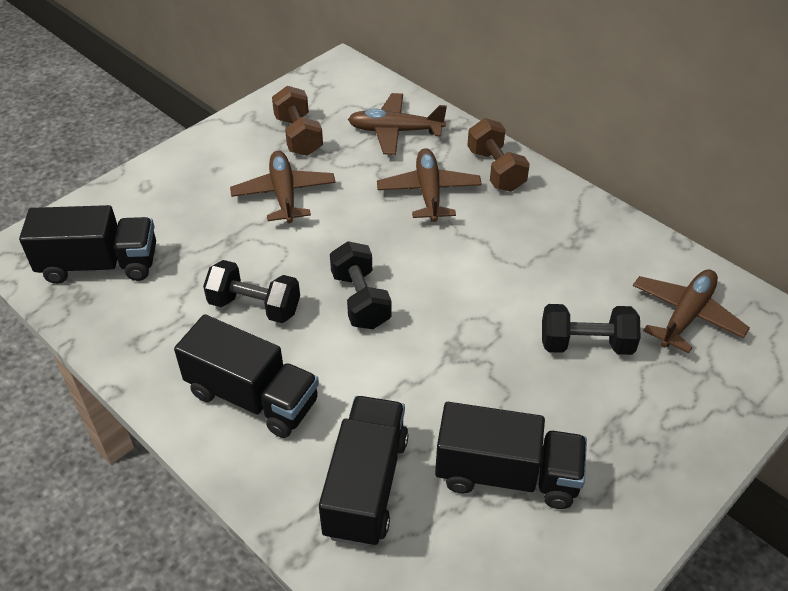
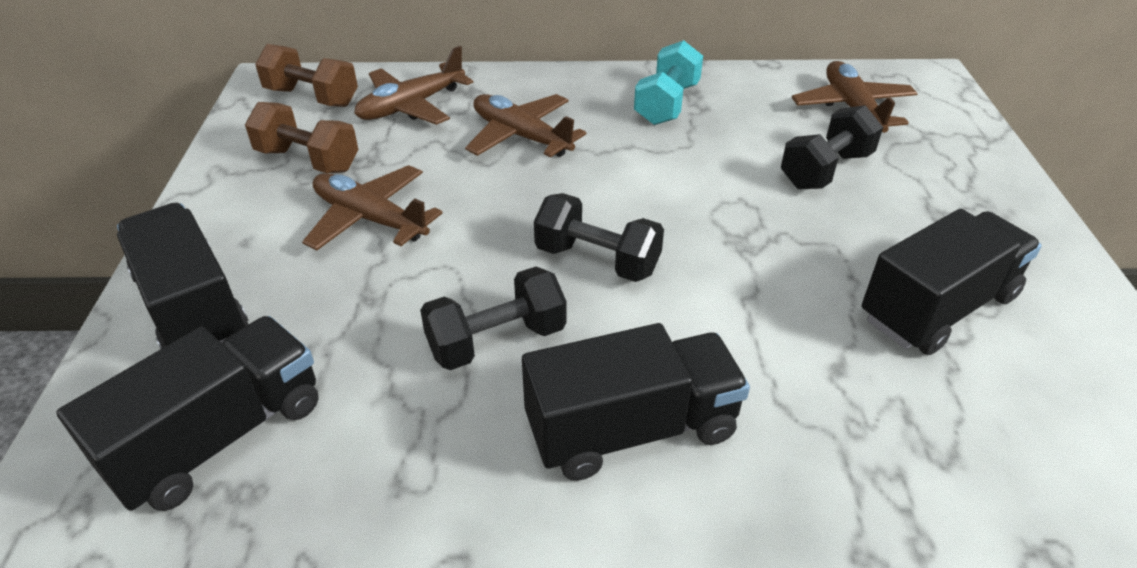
camera: 45 degrees left, 5 degrees down
black truck [319,396,408,547] -> black truck moved to [117,203,249,349]
brown dumbbell [467,118,530,192] -> brown dumbbell moved to [255,44,358,107]
none -> turquoise dumbbell [634,40,703,125]

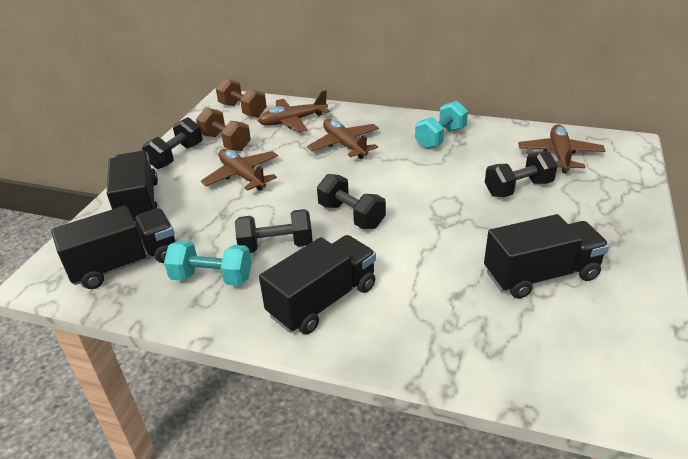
camera: 20 degrees right, 5 degrees down
black truck [522,323,750,481] -> black truck turned 45 degrees counterclockwise [259,235,376,334]
none -> black dumbbell [142,117,203,169]
none -> turquoise dumbbell [164,240,252,286]

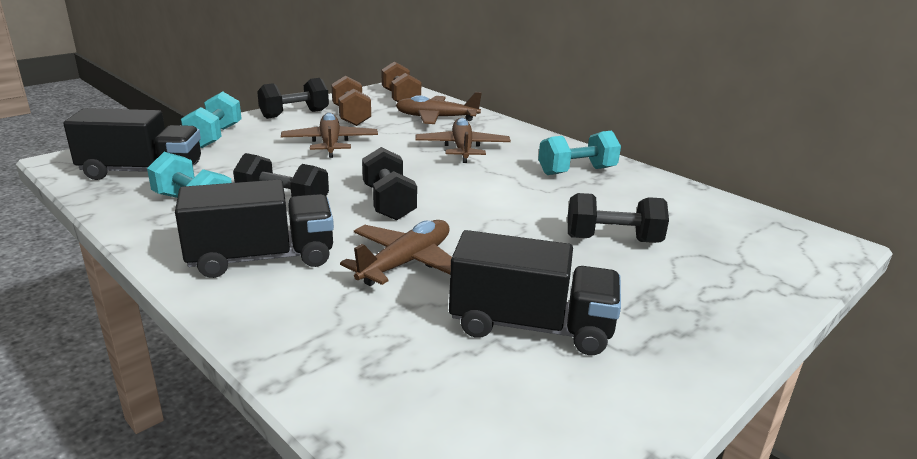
camera: 25 degrees right, 10 degrees down
black truck [107,151,159,224] -> turquoise dumbbell [181,91,242,148]
brown plane [518,124,605,173] -> brown plane moved to [340,220,452,286]

